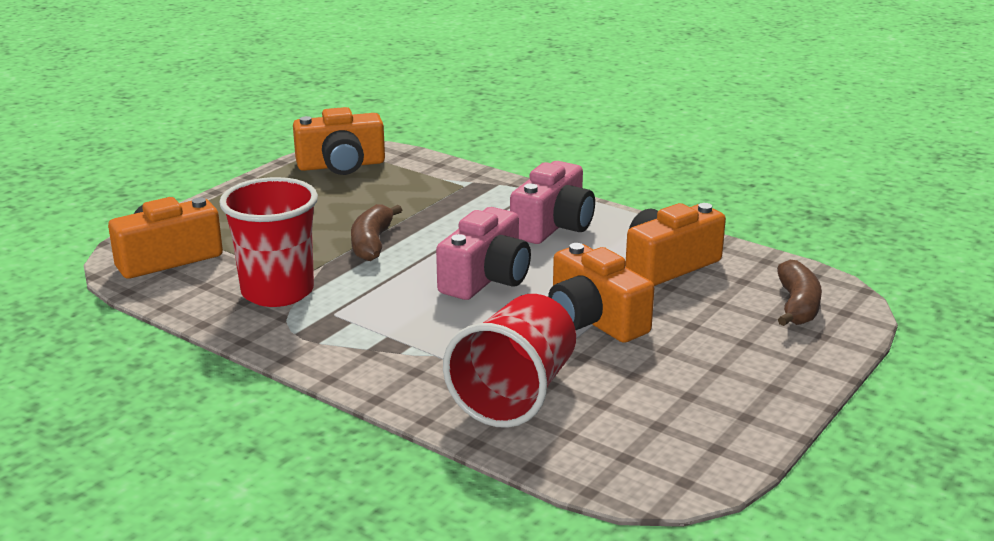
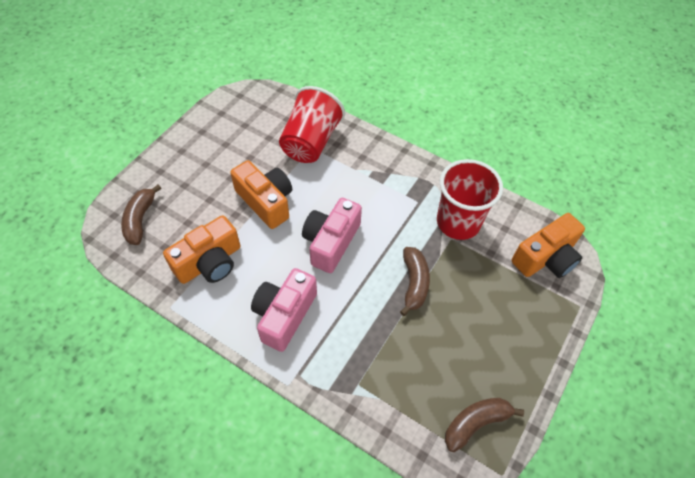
camera: 175 degrees right, 30 degrees up
orange camera [293,107,385,175] -> brown banana [445,398,524,452]

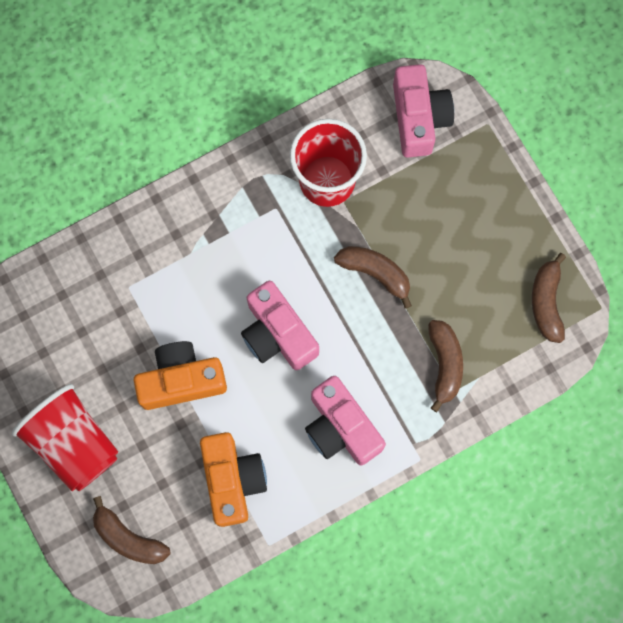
camera: 60 degrees left, 20 degrees up
red cup [279,86,345,163] -> red cup moved to [12,384,118,491]
orange camera [512,213,585,278] -> pink camera [393,64,454,158]
none -> brown banana [428,320,463,412]

